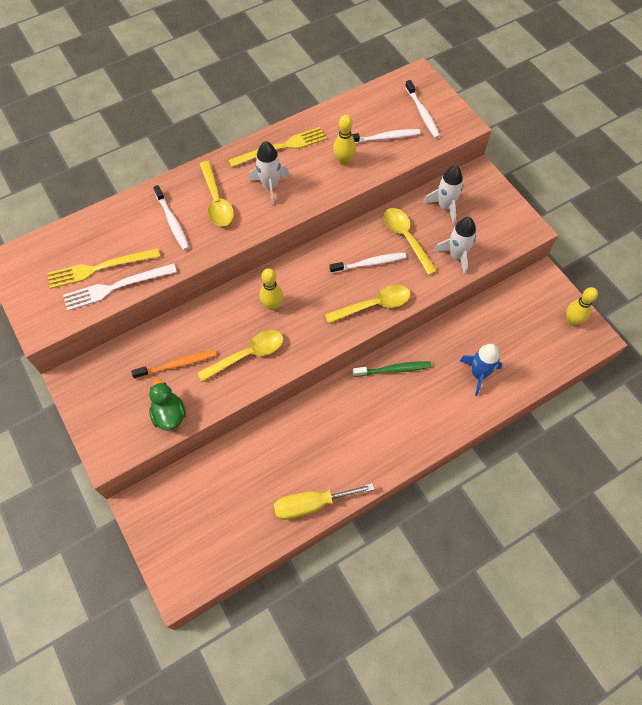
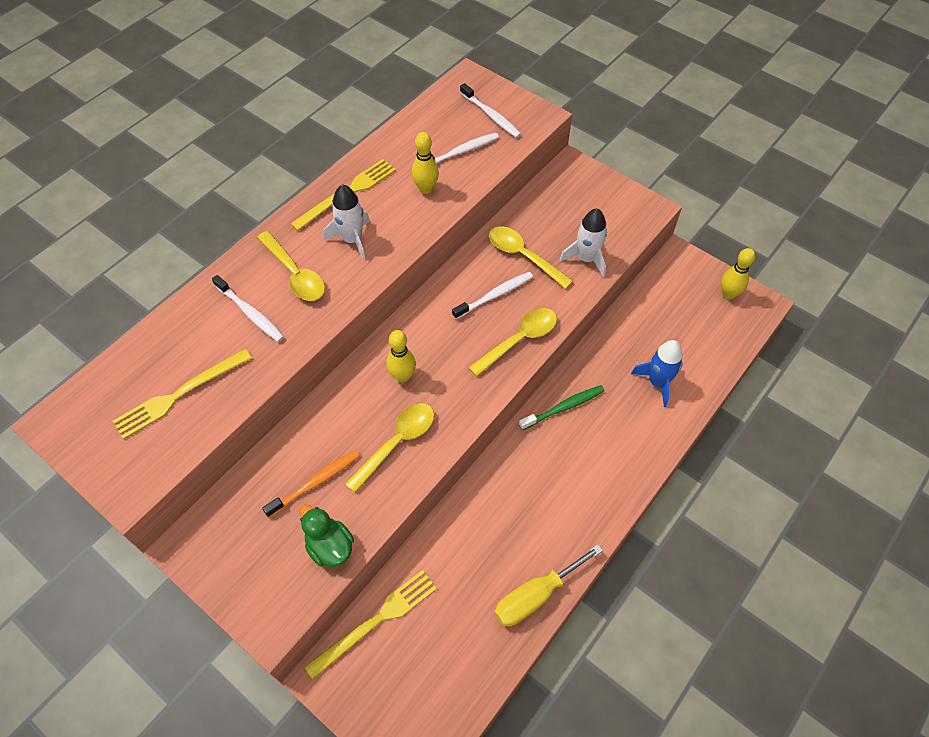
camera: 20 degrees left, 5 degrees down
white fork [63,263,177,311] -> none
white rocket [423,165,463,224] -> none
none -> yellow fork [305,570,437,679]

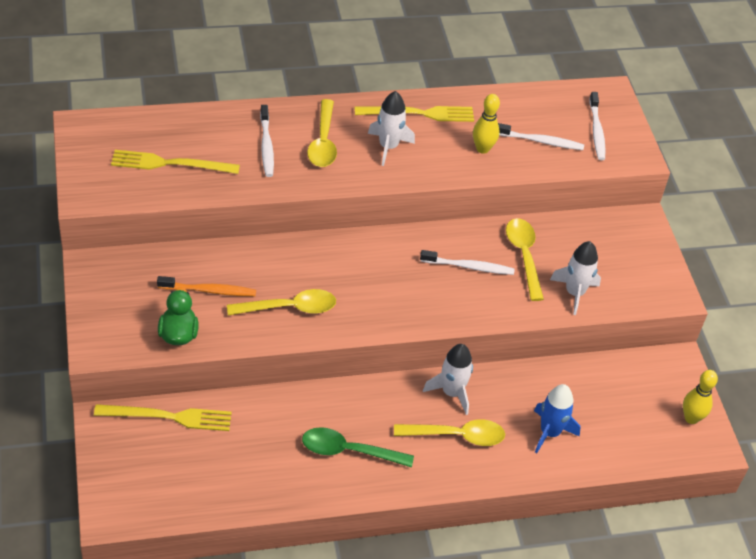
camera: 35 degrees right, 10 degrees down
yellow bowling pin [386,330,416,382] -> none
yellow spoon [468,308,557,377] -> yellow spoon moved to [394,419,505,446]
yellow screwdriver [494,544,603,627] -> none
green toothbrush [519,385,604,430] -> white rocket [423,344,473,415]
none -> green spoon [302,427,414,468]

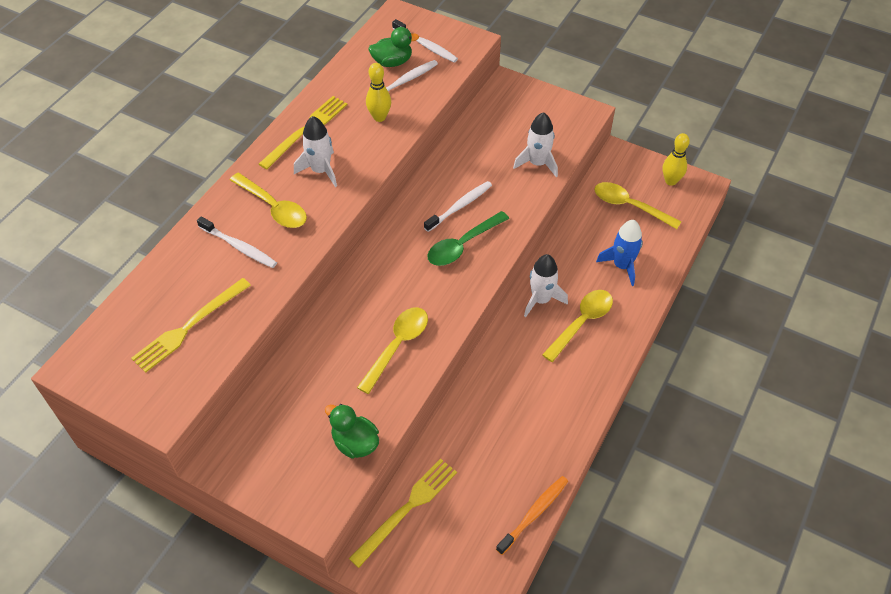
camera: 45 degrees left, 5 degrees up
orange toothbrush [157,276,256,296] -> orange toothbrush moved to [496,476,568,555]
green spoon [302,427,414,468] -> green spoon moved to [427,211,509,266]
yellow spoon [506,218,544,301] -> yellow spoon moved to [594,182,682,229]
none -> green duck [368,27,419,67]

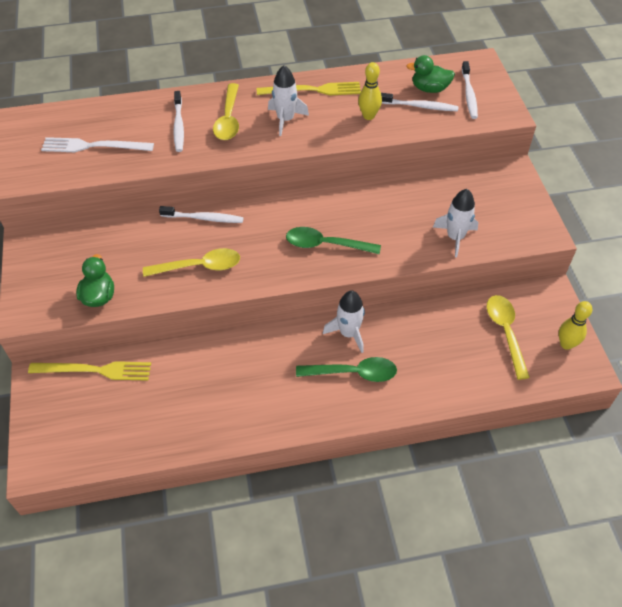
camera: 50 degrees right, 0 degrees up
yellow fork [131,278,251,373] -> white fork [41,137,154,152]
green duck [368,27,419,67] -> green duck turned 150 degrees clockwise [406,55,455,93]
white toothbrush [424,181,492,232] -> white toothbrush moved to [159,206,243,223]
orange toothbrush [496,476,568,555] -> none
yellow spoon [542,290,613,362] -> green spoon [296,357,397,382]
blue rocket [596,220,643,286] -> none

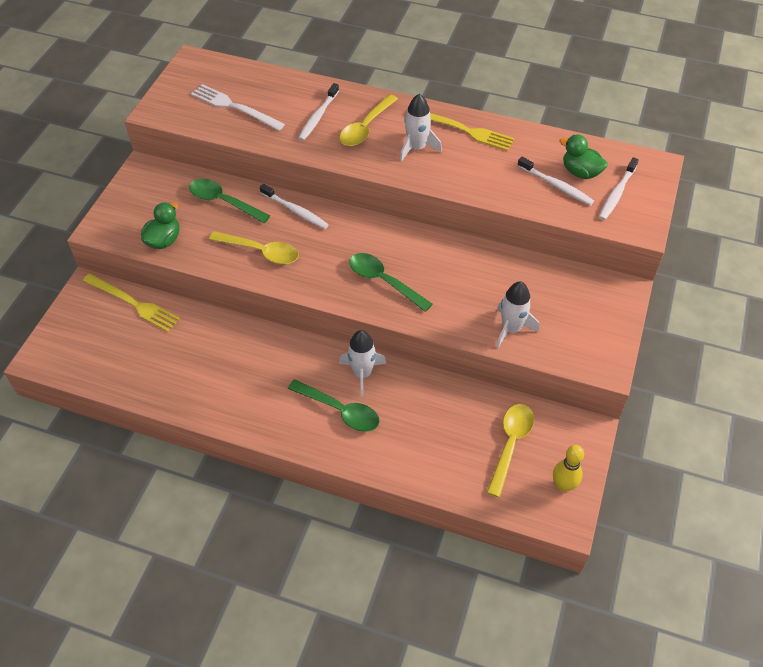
camera: 30 degrees right, 0 degrees up
yellow bowling pin [358,62,382,120] -> none
none -> green spoon [189,179,270,223]

